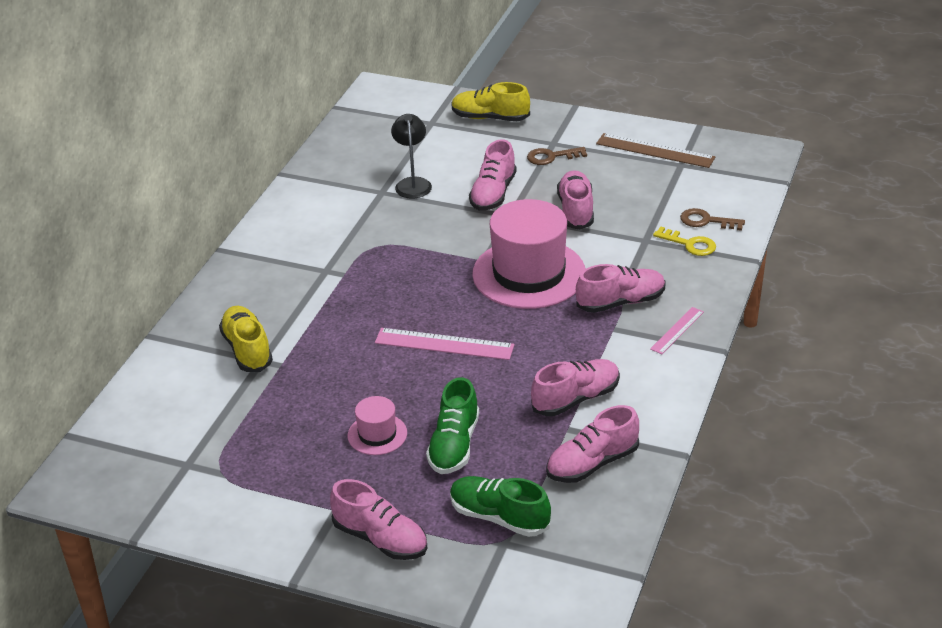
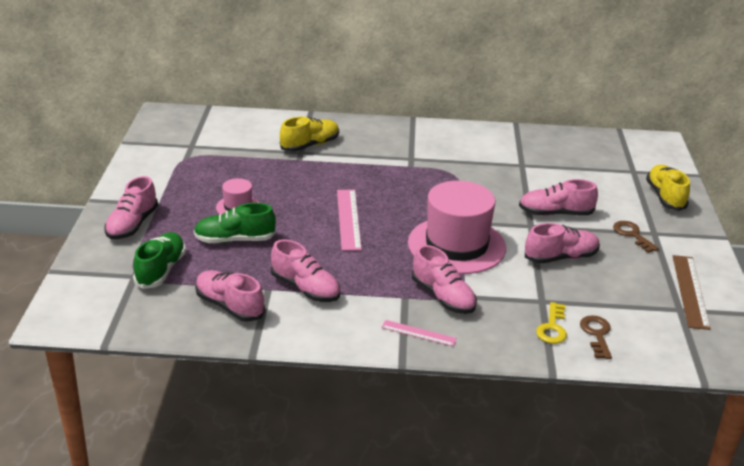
camera: 70 degrees right, 5 degrees down
black lamp [391,114,432,199] -> none

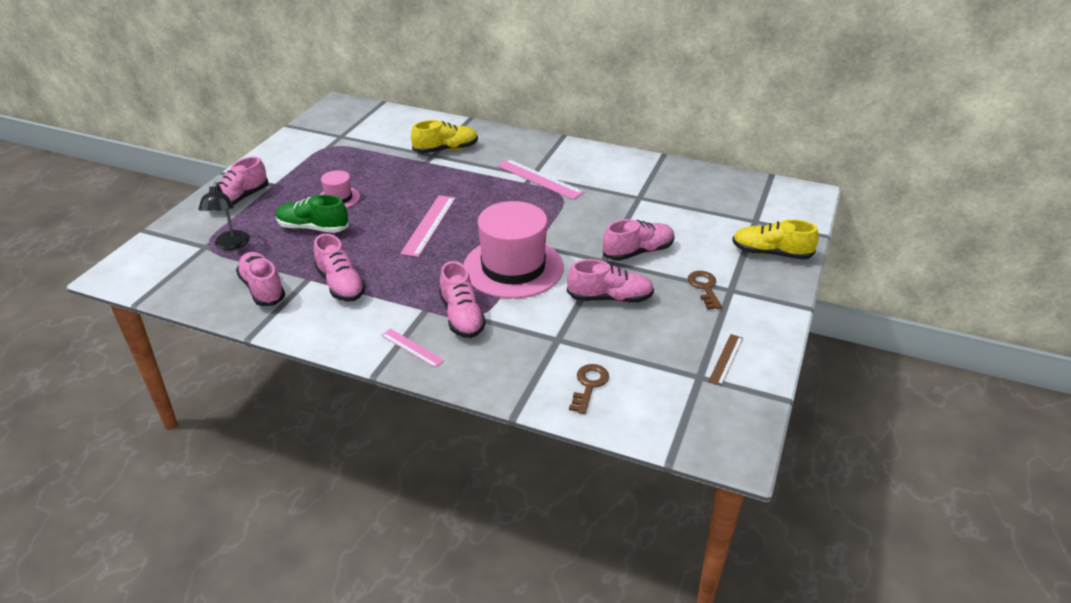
camera: 20 degrees right, 5 degrees up
green shoe [133,232,186,289] -> black lamp [198,182,250,250]
pink shoe [519,179,598,216] -> pink shoe turned 135 degrees clockwise [603,219,675,261]
yellow key [536,302,567,344] -> none
yellow shoe [646,165,690,211] -> yellow shoe turned 90 degrees counterclockwise [732,219,819,260]
brown ruler [673,255,711,330] -> brown ruler [708,334,743,386], size x0.58
none -> pink ruler [497,159,584,200]

